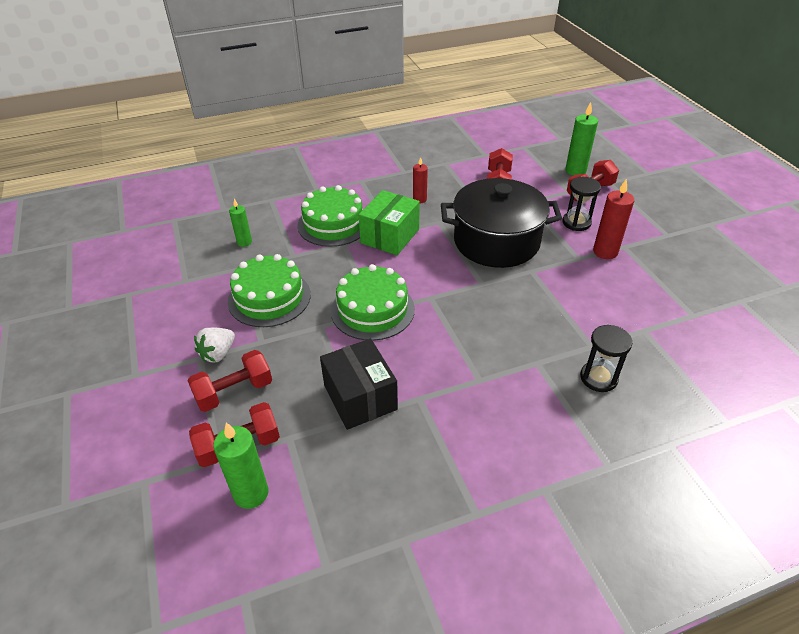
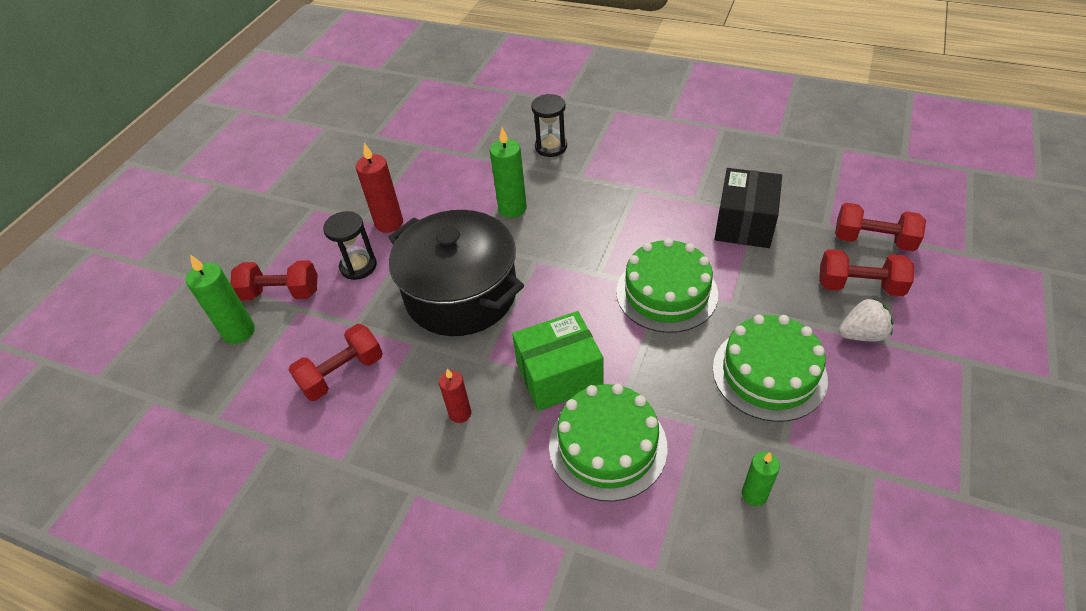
camera: 135 degrees left, 5 degrees up
green candle [213,422,269,509] -> green candle moved to [490,127,527,218]

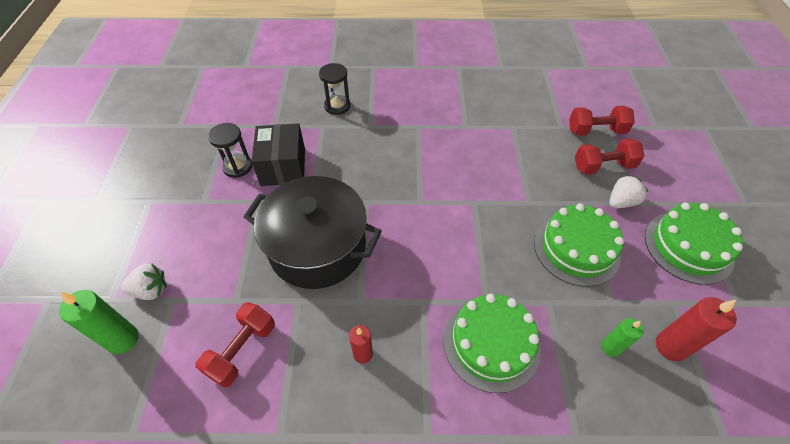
camera: 25 degrees left, 5 degrees up
red dumbbell [230,260,318,301] -> white strawberry [121,264,167,300]
black hourglass [323,211,377,280] -> black hourglass moved to [208,123,252,178]
red candle [356,143,403,233] -> red candle moved to [656,297,737,361]
green candle [490,127,527,218] -> none
green box [512,311,603,411] -> none
green cake [616,238,718,333] -> green cake moved to [645,202,743,285]
black box [715,168,782,248] -> black box moved to [251,123,305,186]

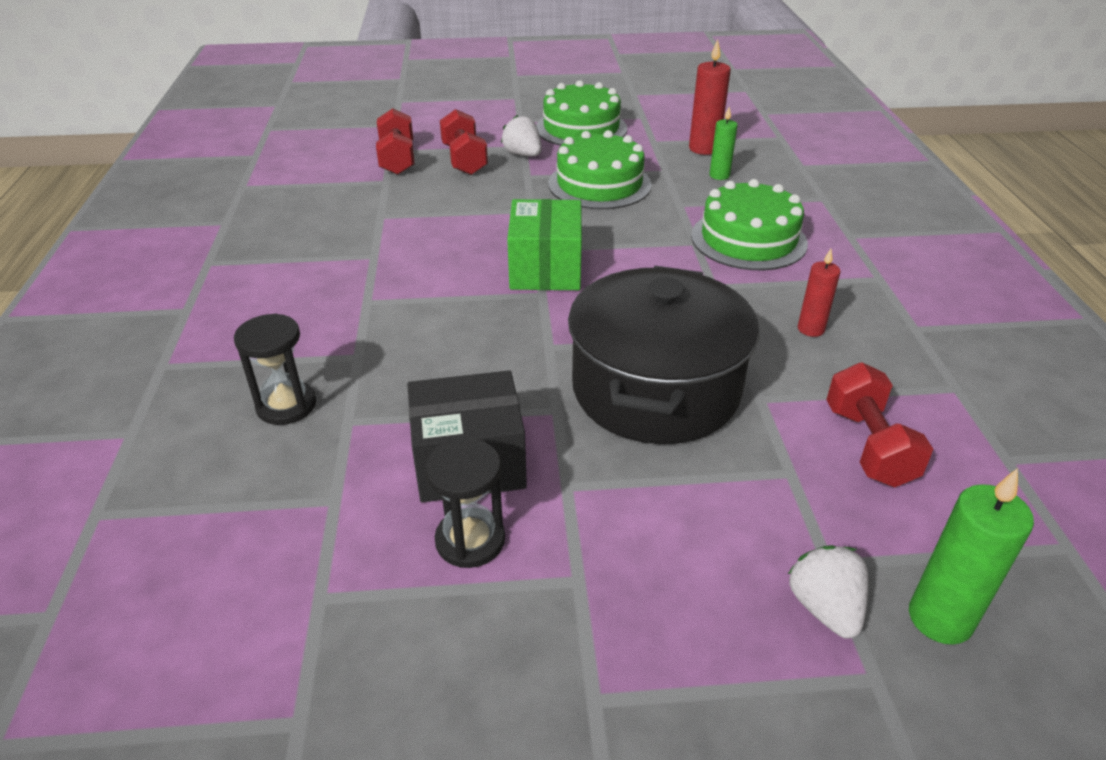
camera: 95 degrees left, 15 degrees down
red dumbbell [196,302,275,388] -> red dumbbell turned 60 degrees clockwise [826,363,933,487]
none -> green box [507,199,582,290]

